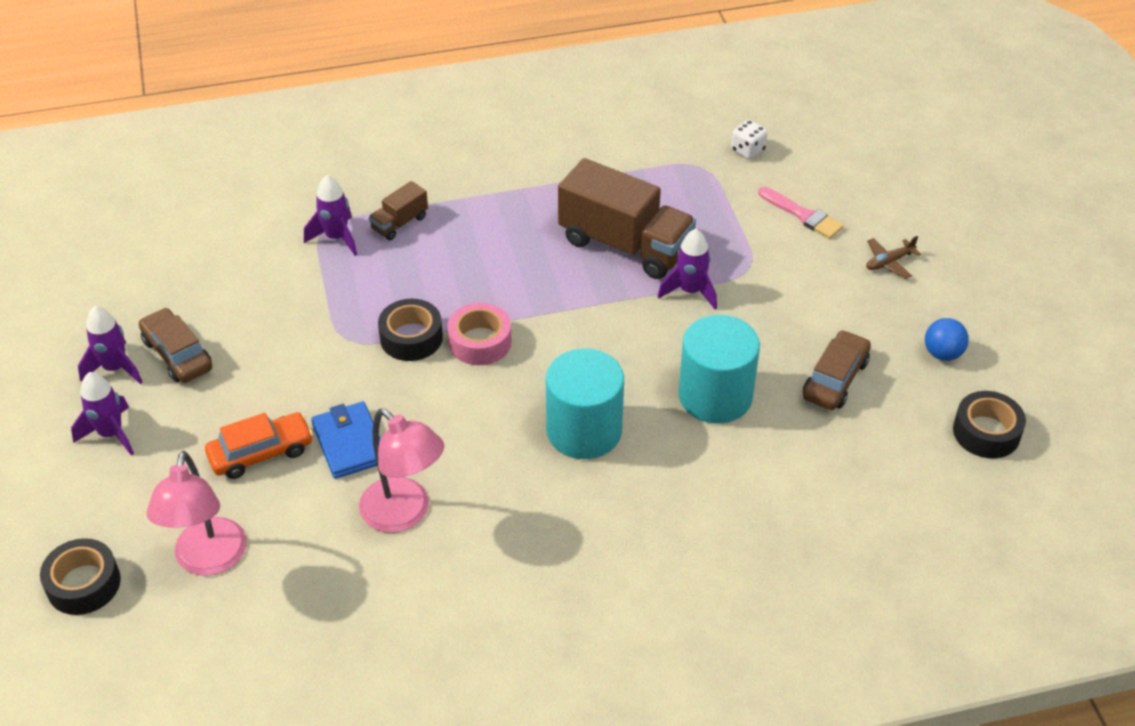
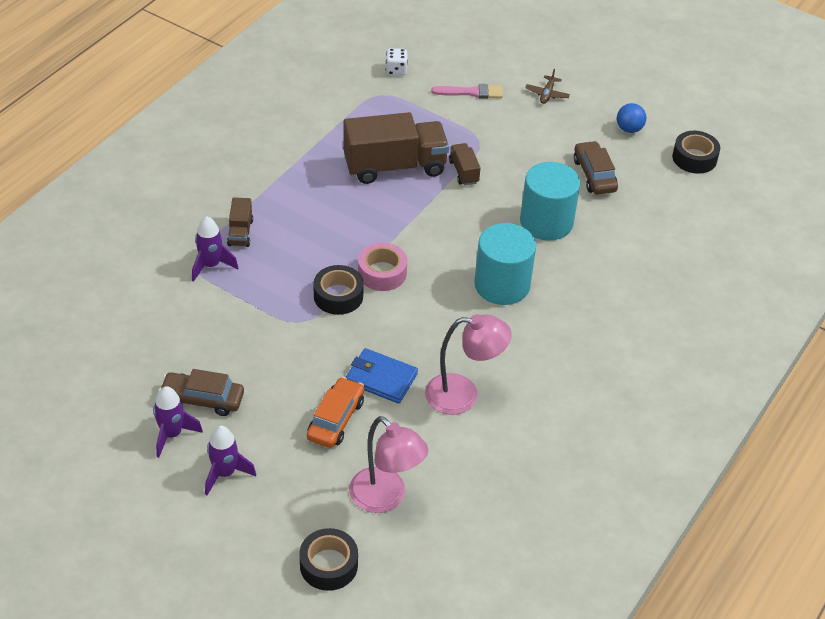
camera: 45 degrees left, 0 degrees up
purple rocket [657,229,717,310] -> brown truck [449,143,481,186]

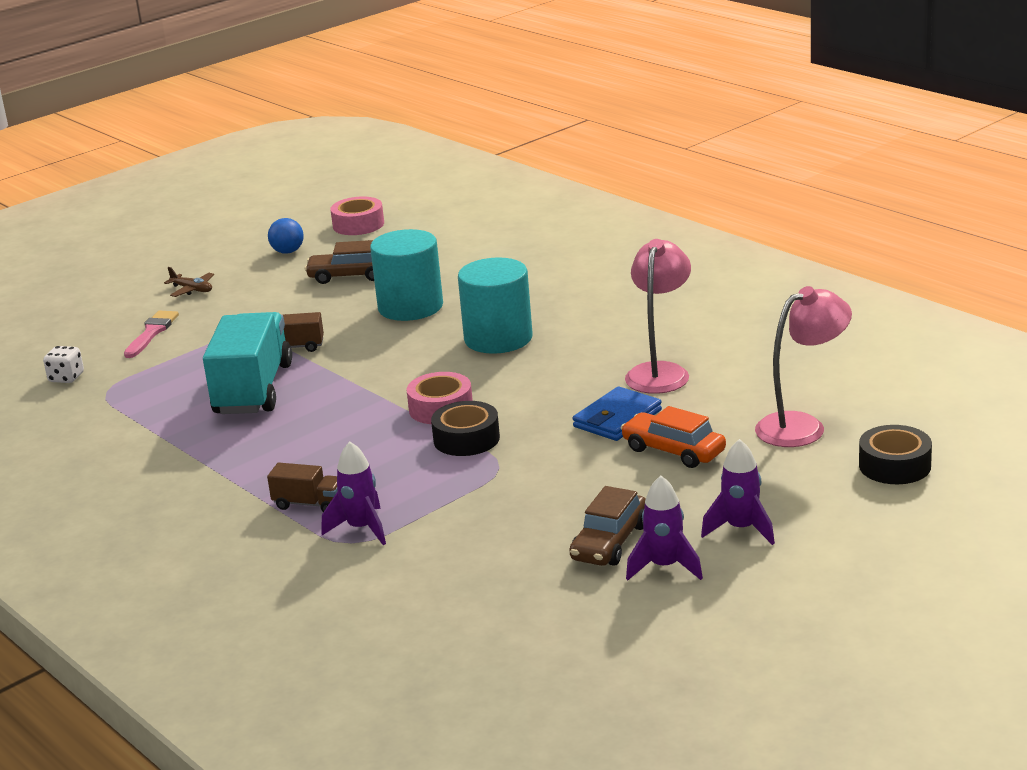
camera: 70 degrees left, 20 degrees down
brown truck [343,112,449,184] -> turquoise truck [203,312,292,414]
black tape [672,131,720,174] -> pink tape [330,196,384,235]

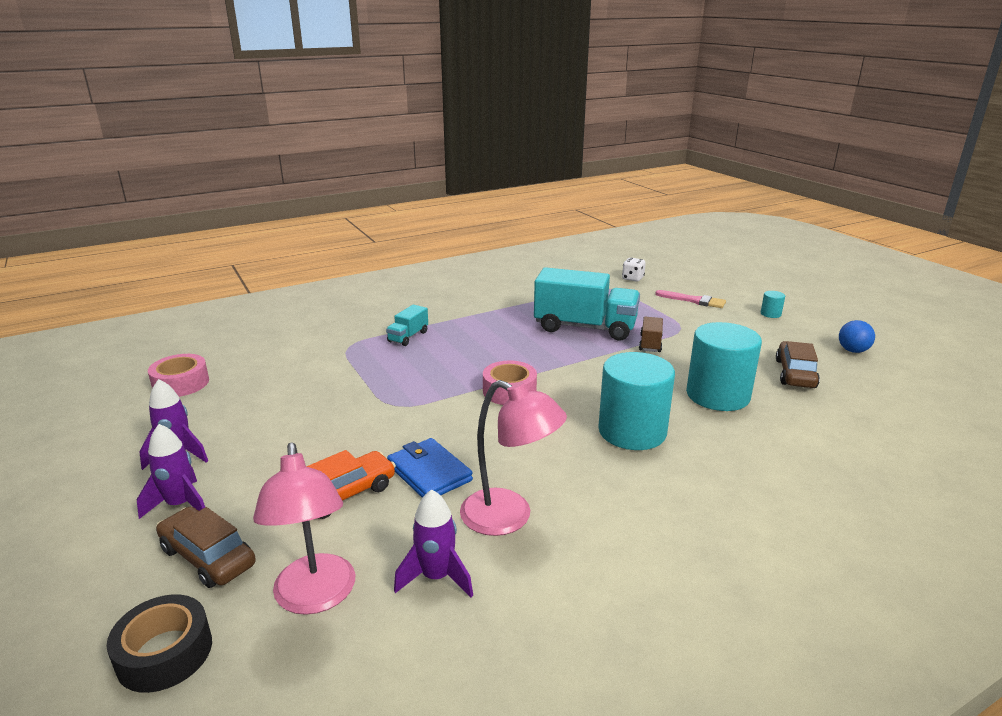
camera: 100 degrees right, 0 degrees up
brown plane [164,267,214,297] -> turquoise cylinder [761,291,785,318]
brown truck [267,463,338,512] -> turquoise truck [386,305,428,346]
purple rocket [322,441,386,545] -> purple rocket moved to [394,489,473,597]
pink tape [330,196,384,235] -> pink tape moved to [148,354,209,397]
black tape [431,401,500,456] -> none
brown car [569,486,646,566] -> brown car moved to [156,507,256,588]

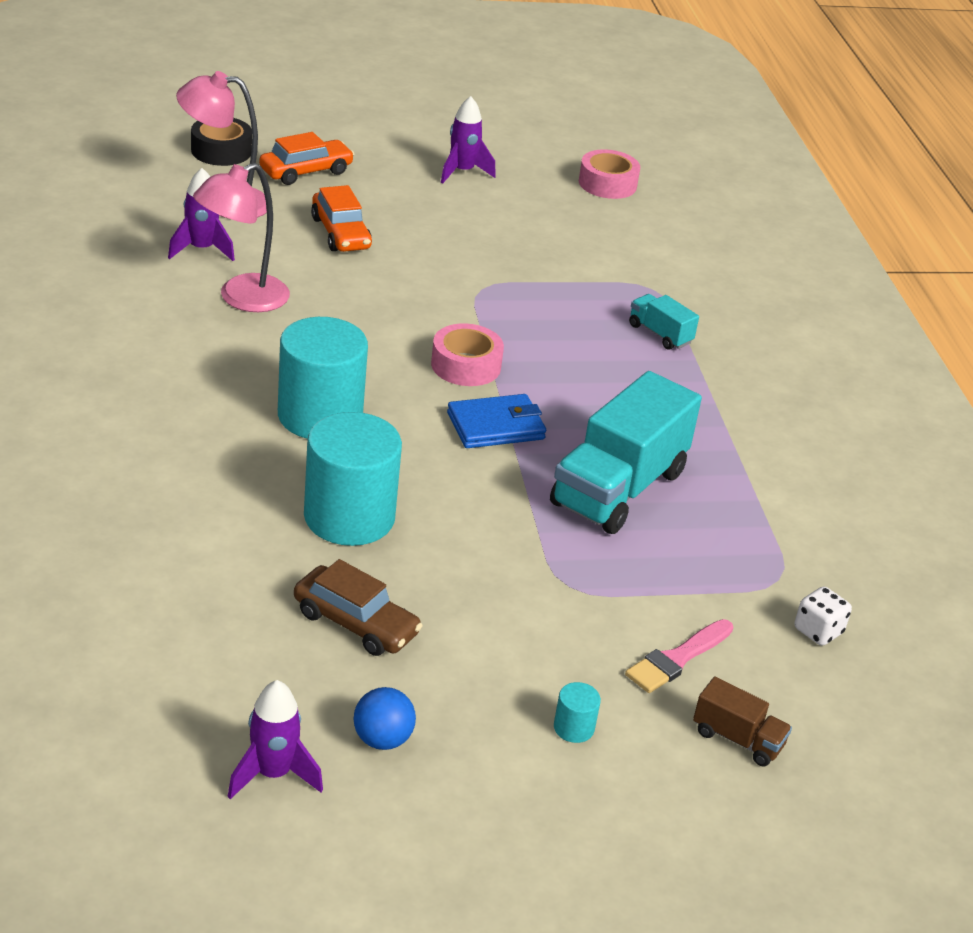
camera: 105 degrees right, 10 degrees up
purple rocket [137,424,205,519] -> purple rocket moved to [227,680,323,799]
brown car [156,507,256,588] -> orange car [259,132,355,185]
blue wallet [387,438,473,498] -> blue wallet moved to [447,394,546,448]
brown truck [639,317,663,352] -> brown truck moved to [693,676,792,766]

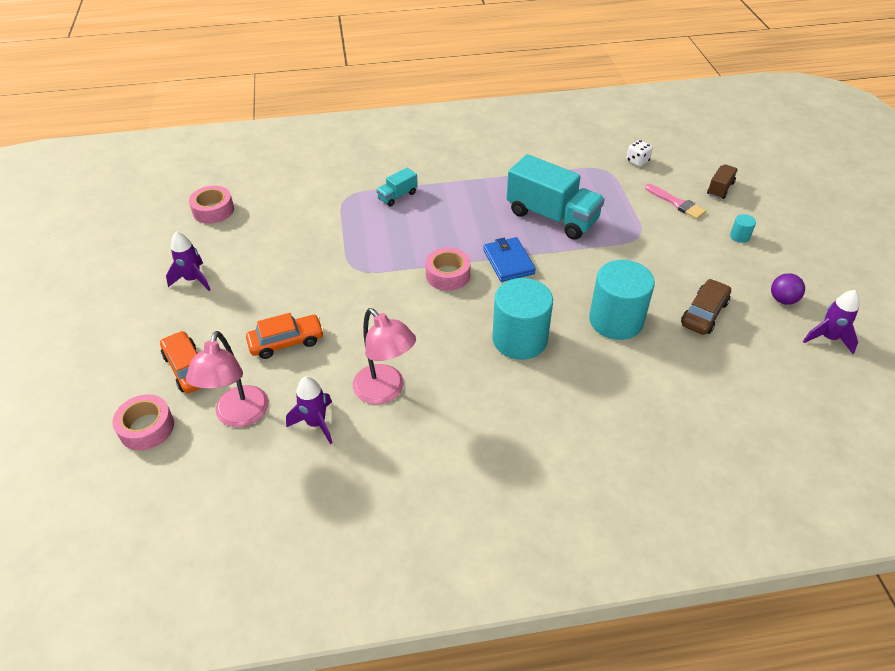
camera: 85 degrees left, 10 degrees up
black tape [191,118,252,166] -> pink tape [112,394,174,450]
blue ball [354,687,416,750] -> purple ball [771,273,805,305]

